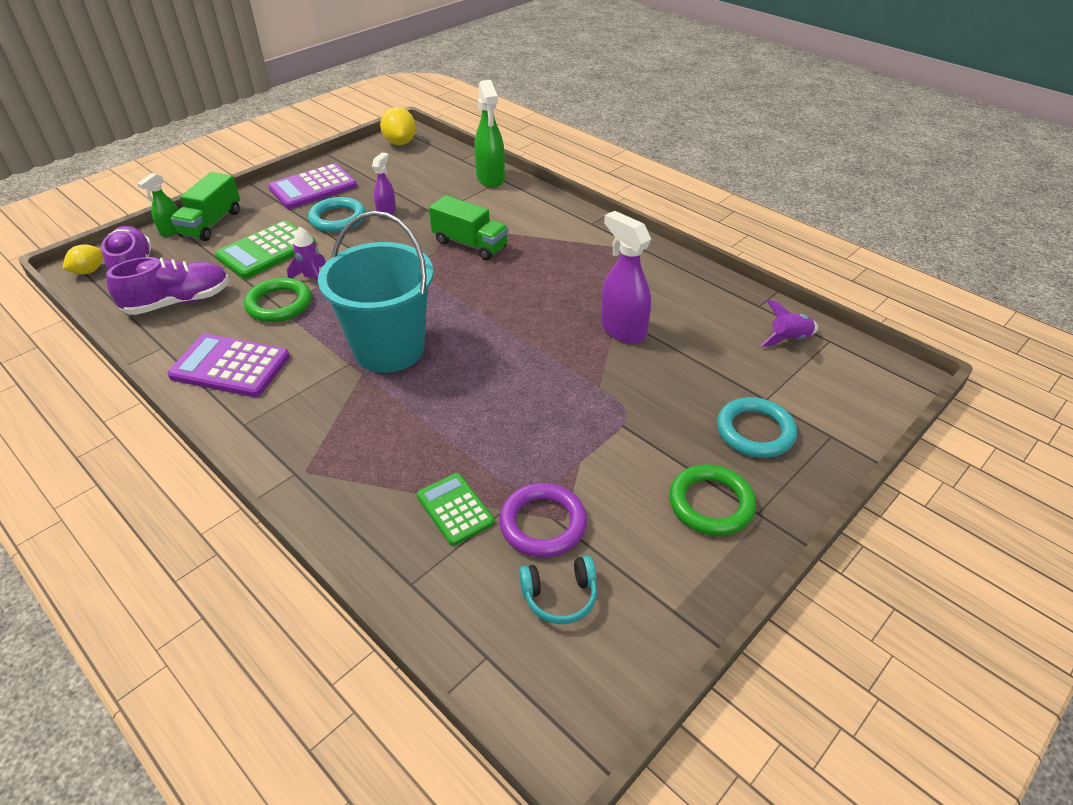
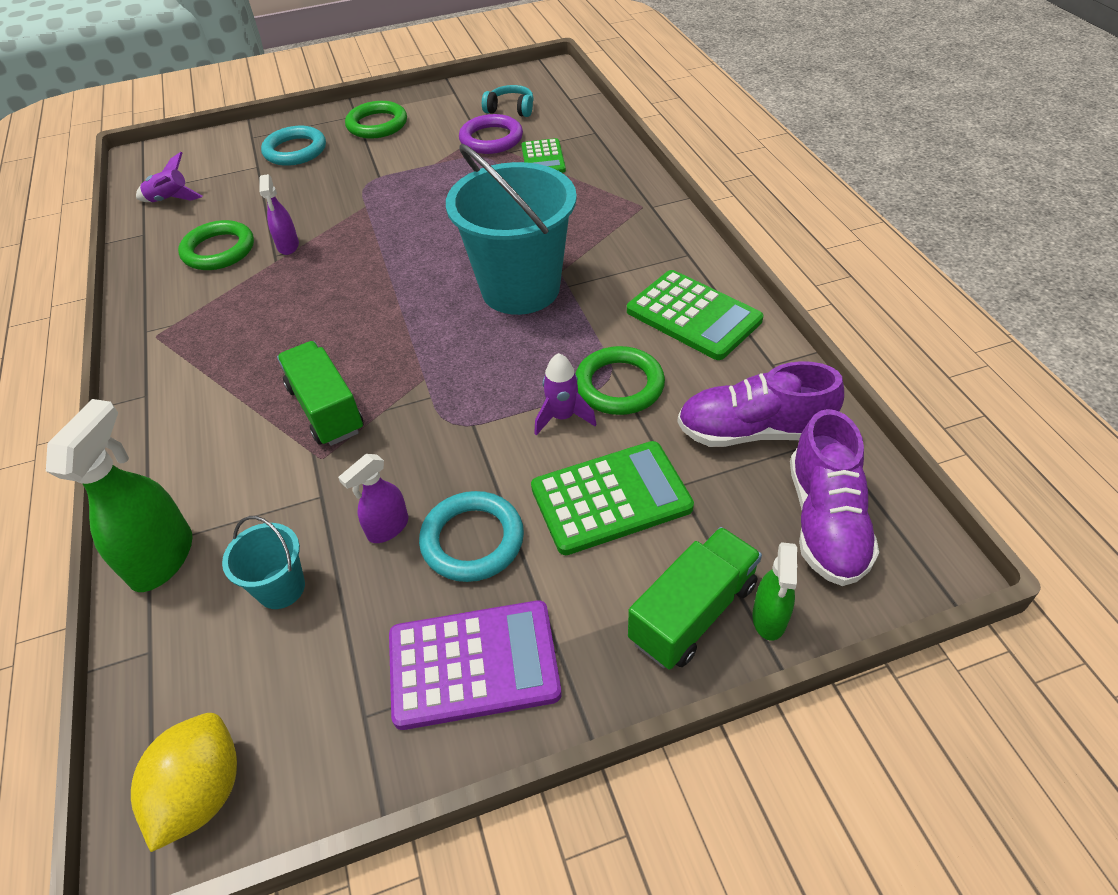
camera: 150 degrees left, 5 degrees up
yellow lemon [62,244,103,274] -> none
green spray bottle [137,173,179,237] -> green spray bottle turned 135 degrees clockwise [752,542,797,641]
purple calculator [167,334,290,397] -> green calculator [627,270,763,360]
purple spray bottle [601,211,651,344] -> purple spray bottle [259,174,299,255], size x0.58
none -> green ring [178,220,254,270]
none -> turquoise bucket [222,516,305,609]

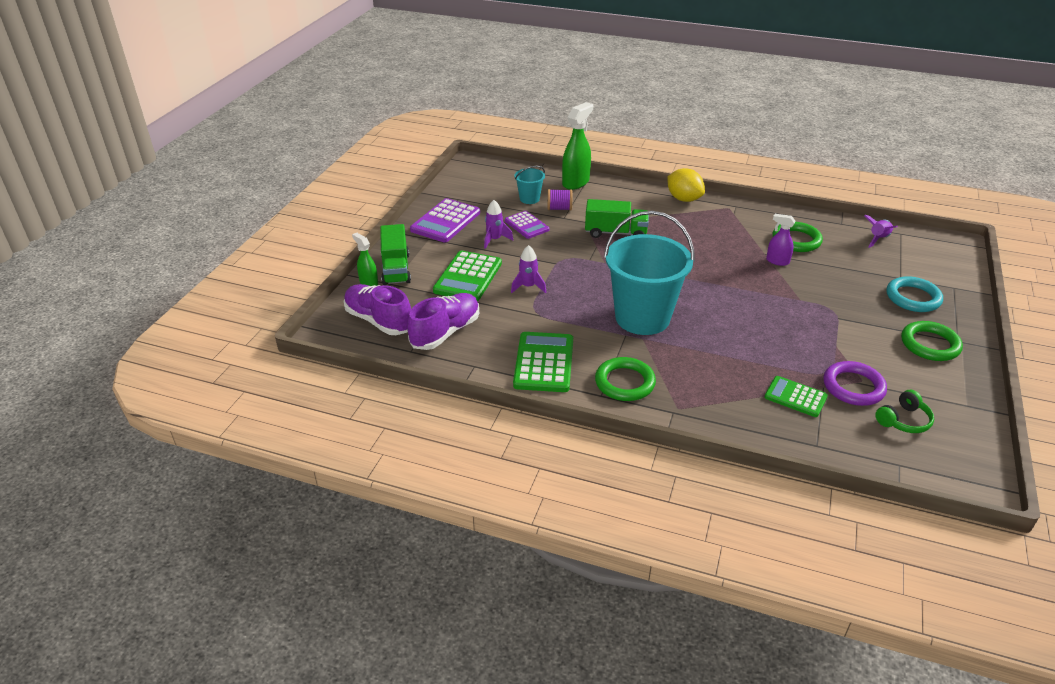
camera: 125 degrees right, 10 degrees down
green spray bottle [46,399,192,592] -> green spray bottle turned 105 degrees counterclockwise [562,102,593,190]
yellow lemon [131,713,237,852] -> yellow lemon moved to [667,168,705,202]
purple spray bottle [338,454,409,543] -> purple calculator [505,211,549,239]
turquoise ring [419,491,524,582] -> purple rocket [484,200,513,249]
turquoise headphones [482,85,534,117] -> green headphones [875,390,934,433]
green ring [575,346,665,415] -> green ring moved to [595,357,656,401]
green calculator [627,270,763,360] -> green calculator turned 105 degrees clockwise [513,332,573,392]
none -> purple spool [547,189,572,211]

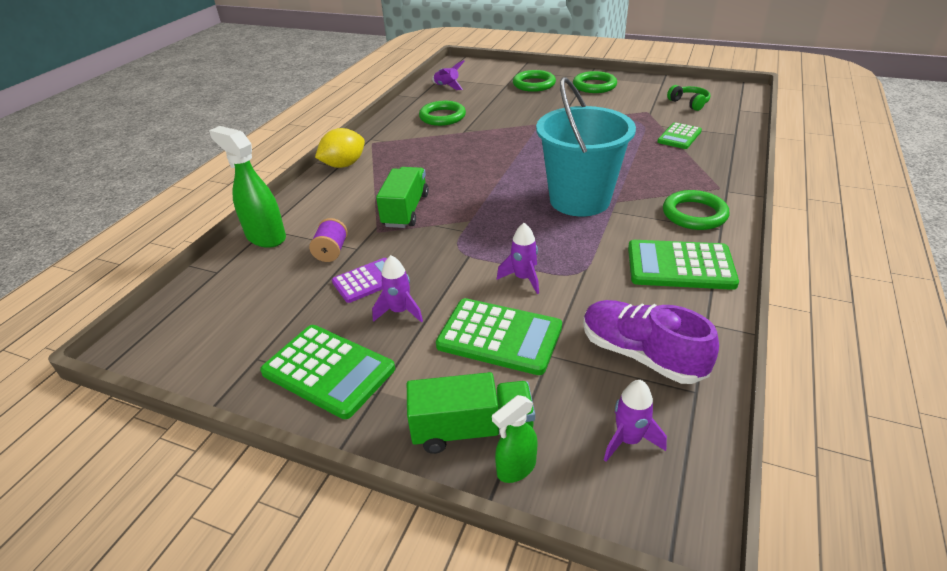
camera: 85 degrees left, 0 degrees up
purple shoe [344,284,411,335] -> purple rocket [604,380,667,462]
purple calculator [410,198,480,242] -> green calculator [260,325,395,419]
turquoise bucket [514,166,545,204] -> none
purple spray bottle [766,214,795,266] -> none
purple ring [823,361,887,406] -> none
turquoise ring [886,276,943,312] -> green ring [513,70,556,92]

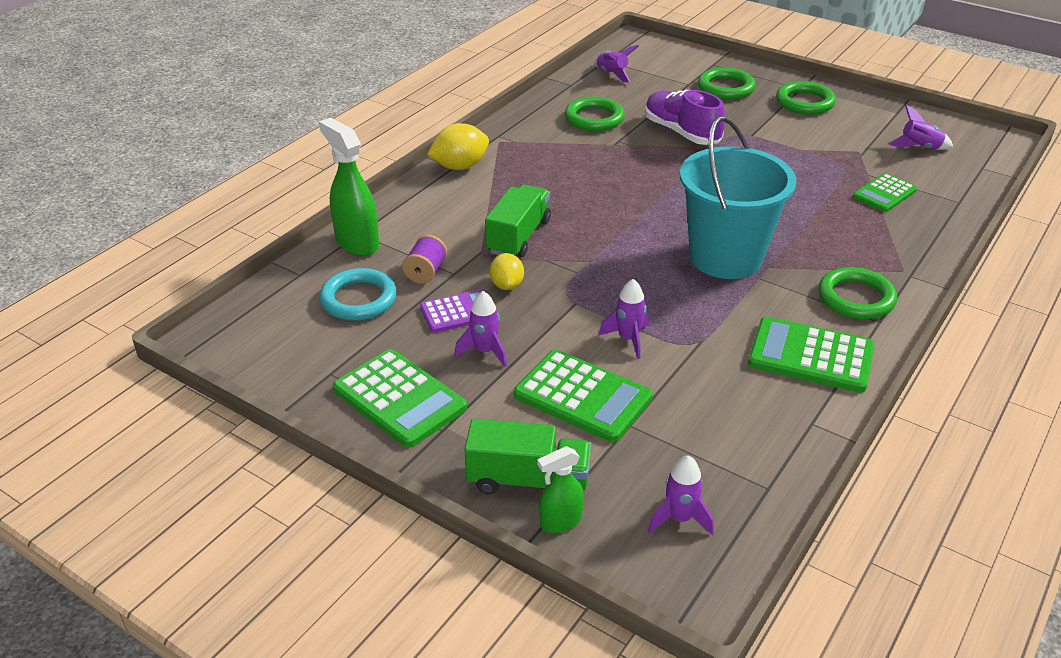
camera: 10 degrees right, 0 degrees up
purple shoe [583,300,719,384] -> purple shoe moved to [645,90,725,145]
green headphones [667,85,711,111] -> purple rocket [888,105,953,150]
none -> turquoise ring [319,268,397,321]
none -> yellow lemon [490,253,524,290]

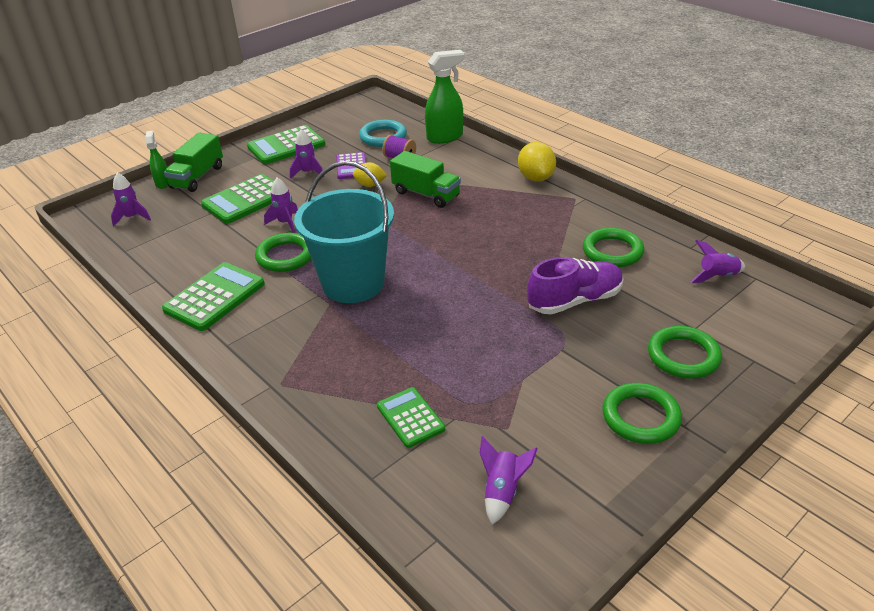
camera: 105 degrees right, 0 degrees up
green ring [818,267,897,319] -> green ring moved to [255,233,311,272]

